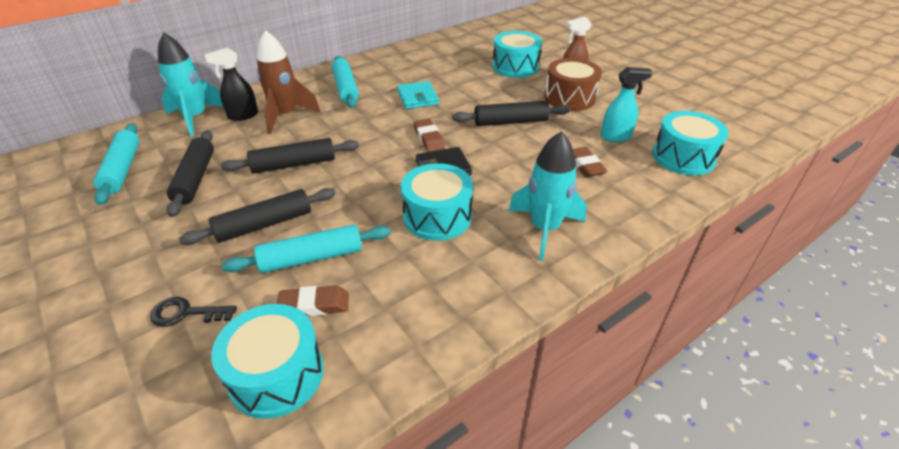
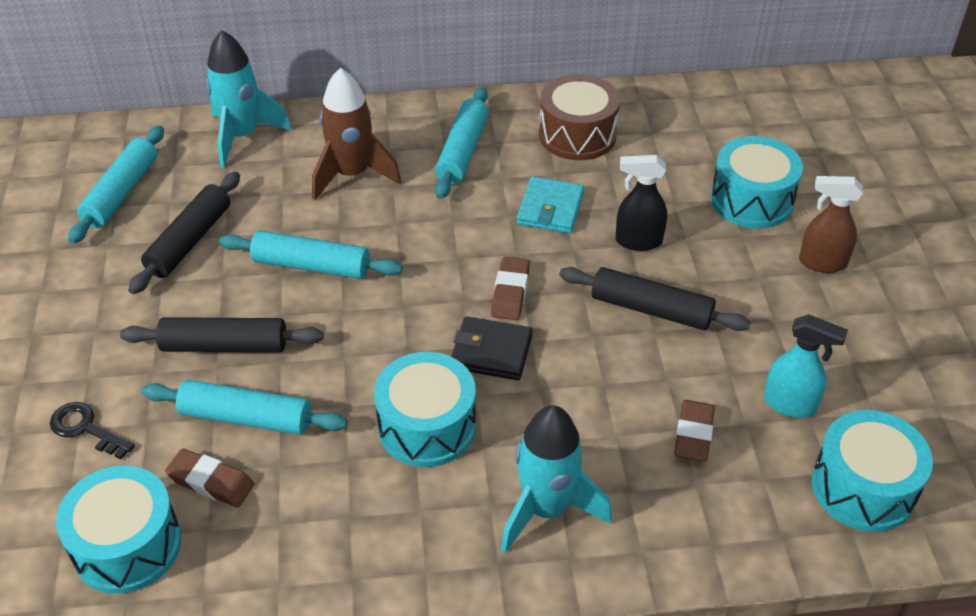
camera: 30 degrees right, 5 degrees up
black spray bottle [204,48,258,121] -> black spray bottle moved to [616,155,667,251]
black rolling pin [221,138,359,174] -> turquoise rolling pin [219,231,402,279]
brown drum [544,58,602,111] -> brown drum moved to [539,74,620,160]

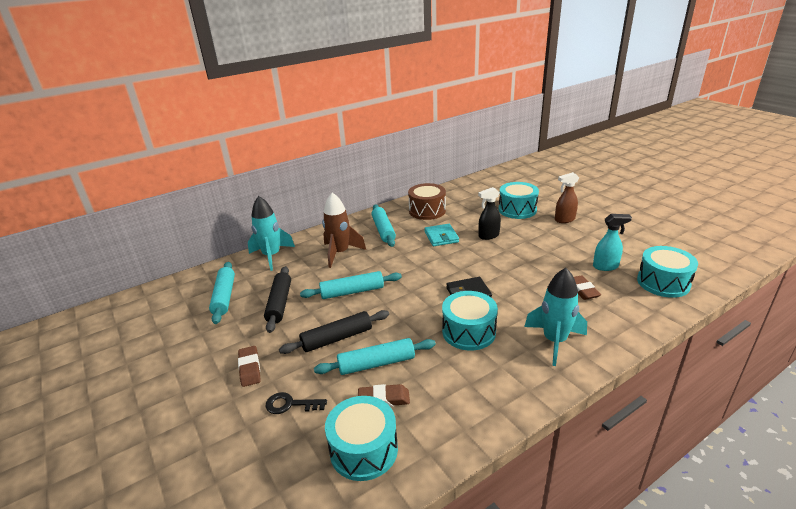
camera: 25 degrees left, 15 degrees down
brown eraser [491,257,530,320] -> brown eraser moved to [238,346,261,387]
black rolling pin [559,267,751,331] -> none

